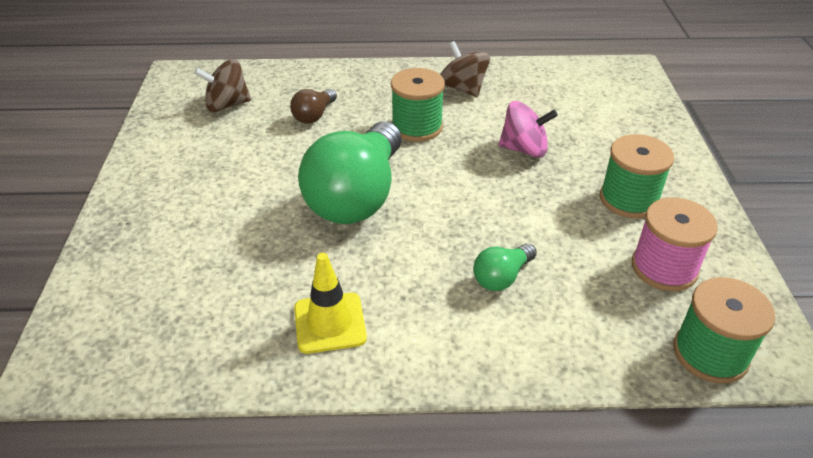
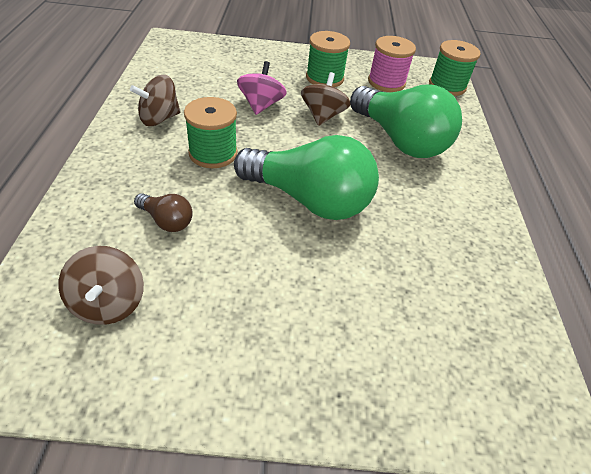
camera: 90 degrees left, 5 degrees up
yellow traffic cone [294,253,367,354] -> none
green light bulb [473,243,537,291] -> green light bulb [350,85,462,158], size x2.27
none -> brown spinning top [301,72,350,126]

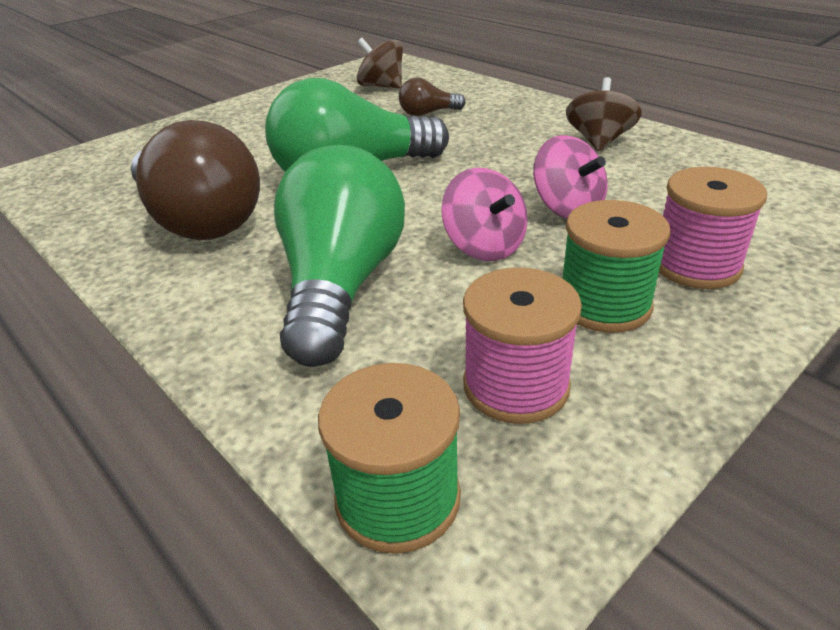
camera: 140 degrees right, 10 degrees down
green spool [184,97,238,168] -> none
brown spinning top [301,72,350,126] -> pink spinning top [441,168,528,261]
green light bulb [350,85,462,158] -> green light bulb turned 90 degrees clockwise [274,145,405,367]
none -> brown light bulb [131,120,260,240]
none -> pink spool [659,167,767,289]

